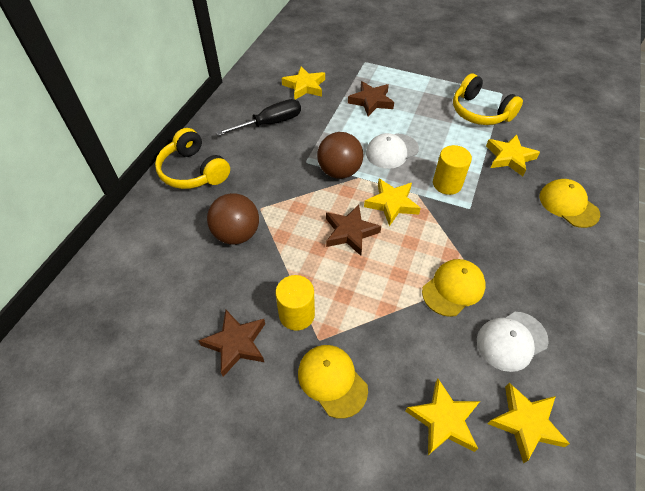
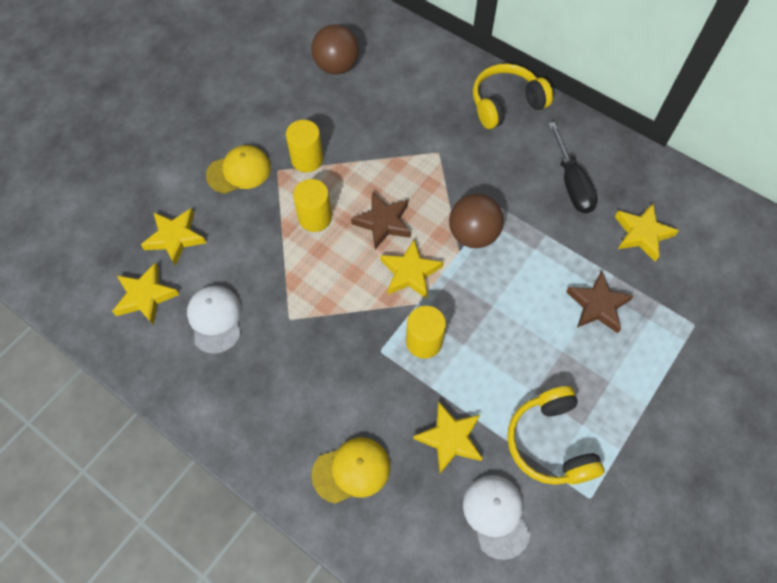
camera: 105 degrees right, 10 degrees up
brown star [198,310,265,377] -> none
brown ball [207,193,259,245] -> brown ball moved to [311,24,359,75]
white cap [366,133,419,169] -> white cap moved to [463,475,531,560]
yellow cap [422,259,486,317] -> none
yellow headphones [453,74,523,125] -> yellow headphones turned 75 degrees counterclockwise [507,386,605,485]
none -> yellow cylinder [293,179,332,232]

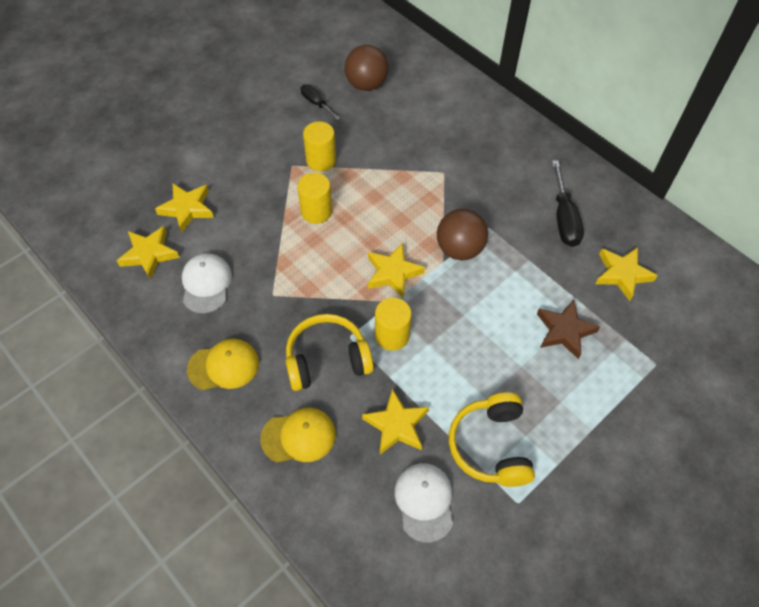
camera: 10 degrees right, 5 degrees down
yellow cap [206,145,271,194] -> yellow cap moved to [187,339,259,390]
brown star [351,192,411,249] -> none
yellow headphones [473,64,553,129] -> yellow headphones moved to [286,314,374,391]
none -> black screwdriver [301,84,340,120]

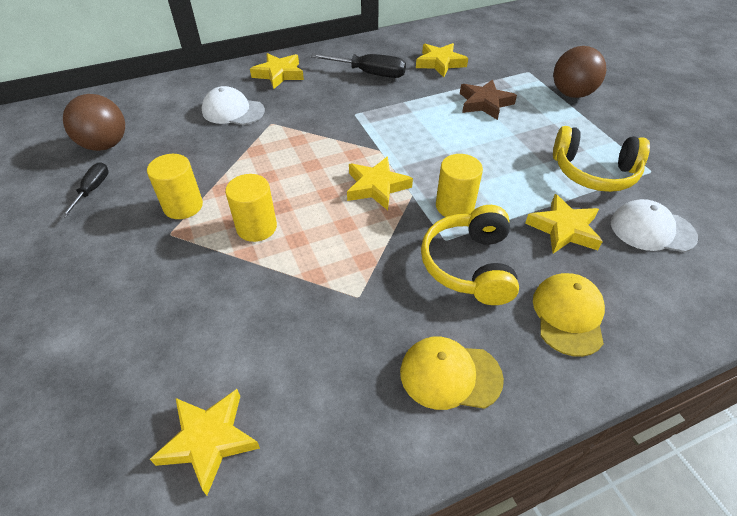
camera: 70 degrees left, 10 degrees down
yellow star [155,184,214,233] -> yellow star moved to [250,53,304,89]
white cap [182,253,232,313] -> white cap moved to [202,86,265,125]
yellow cap [187,339,259,390] -> yellow cap turned 90 degrees counterclockwise [400,337,504,410]
black screwdriver [301,84,340,120] -> black screwdriver turned 120 degrees clockwise [61,162,109,218]
brown ball [437,209,488,260] -> brown ball moved to [553,46,606,98]

